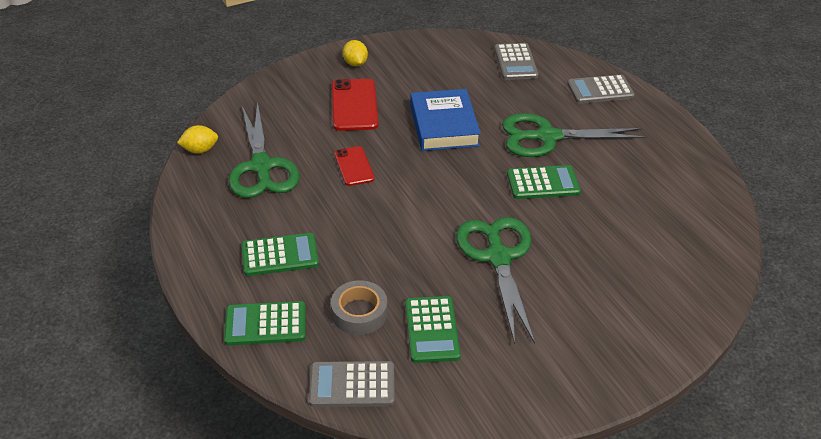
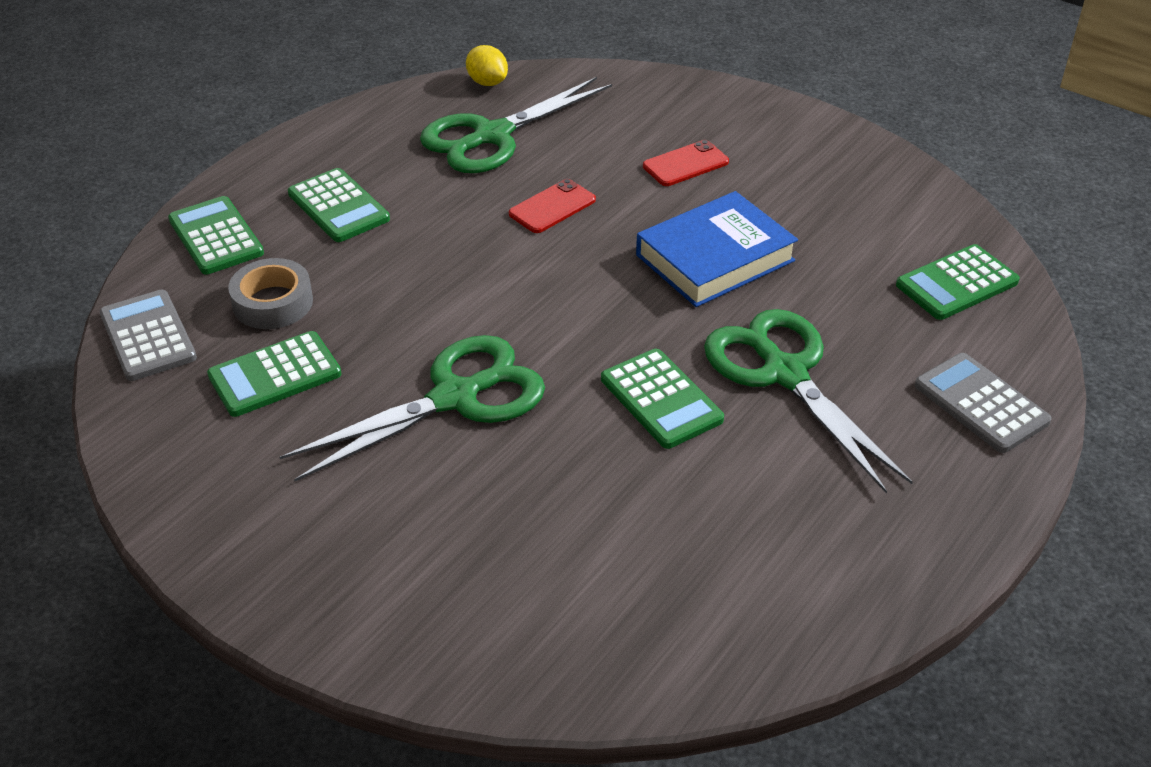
camera: 65 degrees right, 0 degrees up
red phone [332,79,379,131] -> red phone [643,140,729,186], size x0.63
yellow lemon [343,40,368,67] -> none
grey calculator [494,43,539,80] -> green calculator [896,244,1020,320]

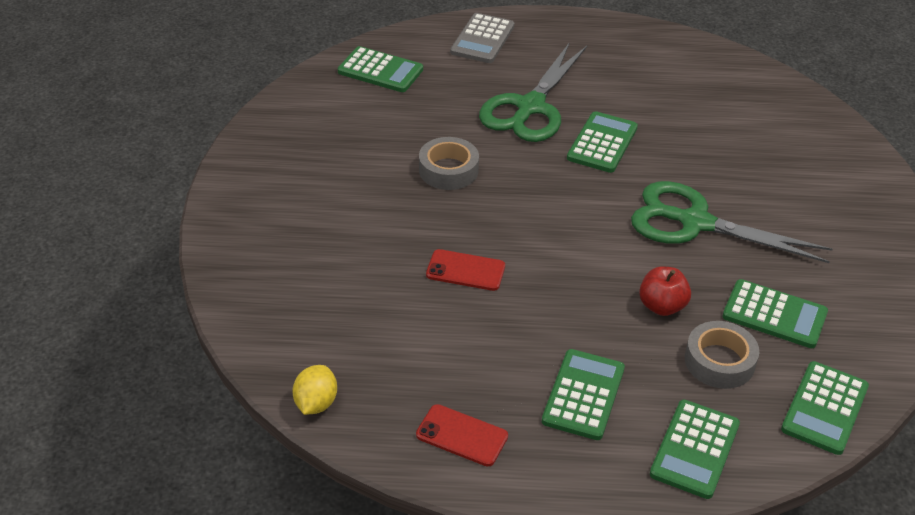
camera: 125 degrees left, 0 degrees up
grey calculator [100,290,197,381] -> green calculator [781,361,869,455]
green scissors [420,77,612,173] -> none
blue book [636,191,798,307] -> grey tape [419,137,479,190]
red phone [643,140,729,186] -> red phone moved to [416,404,508,467]
none -> red apple [639,266,691,316]

